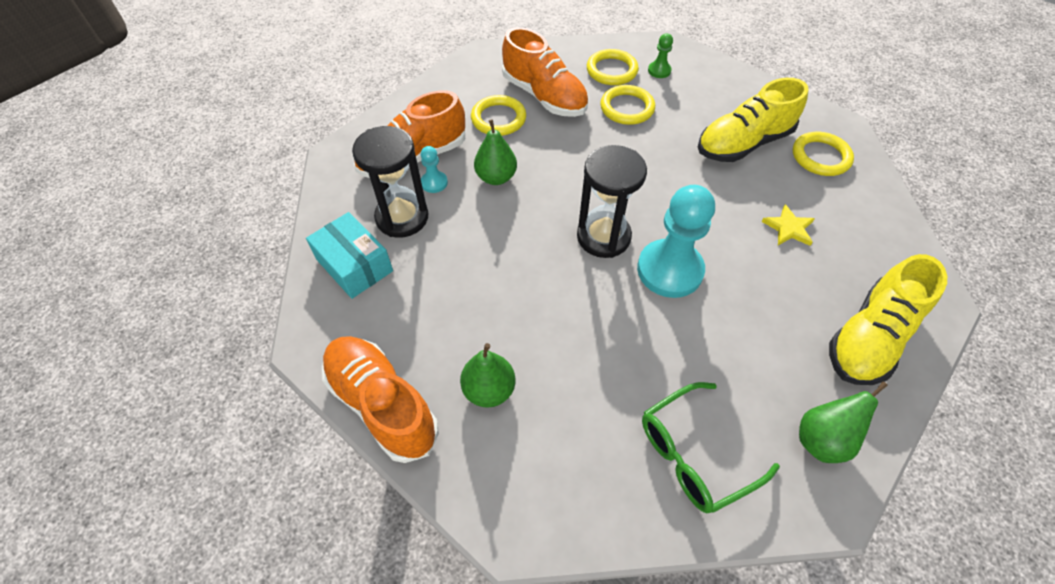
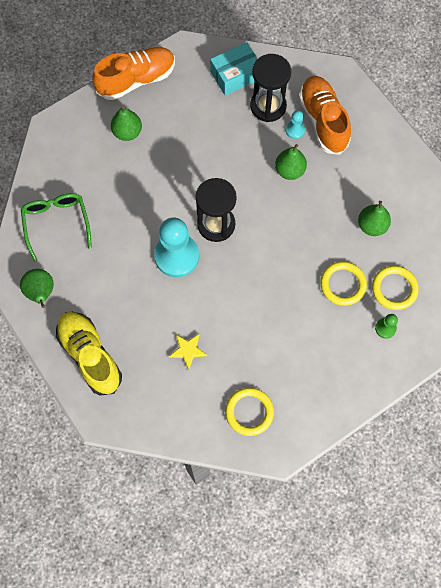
camera: 105 degrees right, 15 degrees up
yellow ring [471,95,526,136] -> none
orange shoe [502,27,589,117] -> green pear [358,201,391,236]
yellow shoe [698,78,809,162] -> none

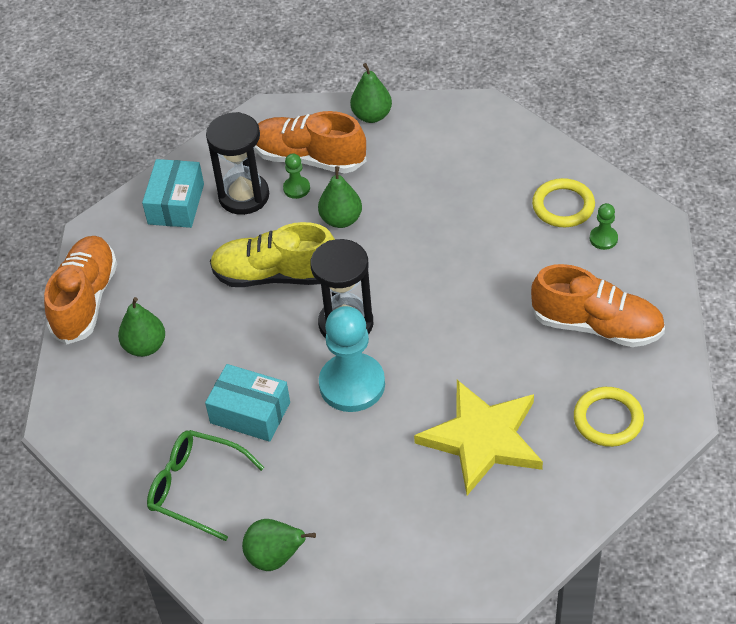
camera: 50 degrees left, 20 degrees down
yellow shoe [56,312,122,396] -> yellow shoe moved to [210,222,335,287]
yellow star [169,334,207,370] -> yellow star [414,380,543,495], size x2.29
turquoise pawn [286,110,305,139] -> green pawn [283,153,310,199]
yellow ring [320,262,367,306] -> none
green pear [358,201,391,236] -> green pear moved to [350,63,392,123]
none -> turquoise box [205,364,290,442]
none -> orange shoe [531,264,665,347]

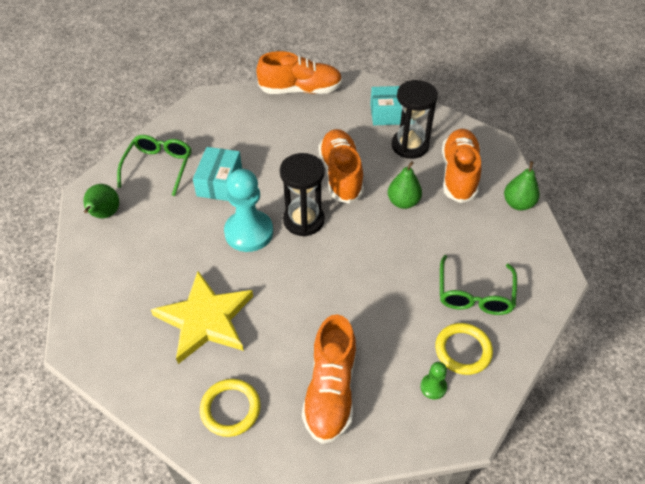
camera: 75 degrees right, 0 degrees up
green pear [118,297,165,357] -> none
yellow shoe [210,222,335,287] -> orange shoe [319,129,364,204]
green pawn [283,153,310,199] -> none
none -> green glasses [440,255,517,315]

